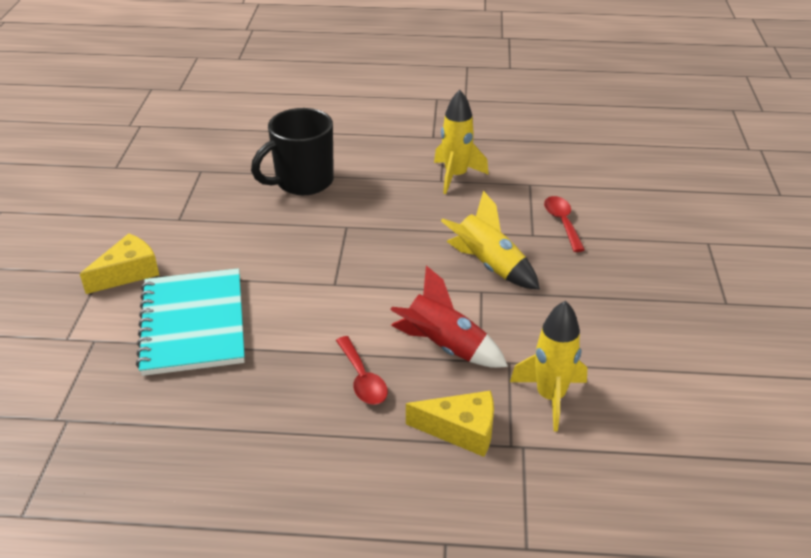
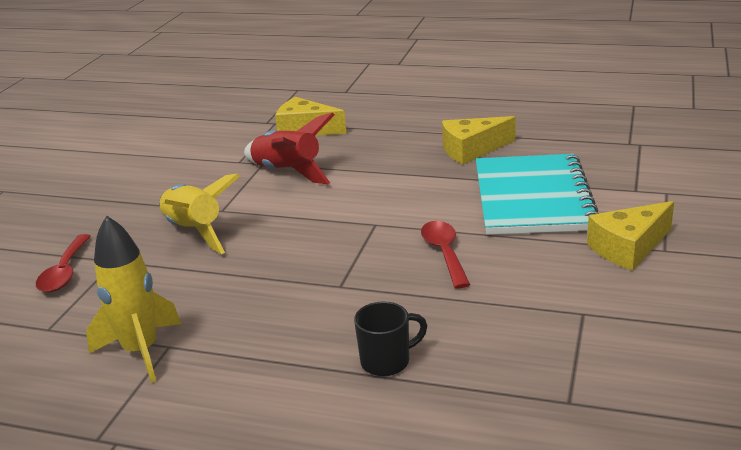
camera: 165 degrees left, 10 degrees down
black mug [251,108,334,195] -> black mug [354,302,427,376], size x0.50
red spoon [336,336,388,405] -> red spoon moved to [421,221,470,289]
yellow rocket [510,301,587,432] -> none
none -> yellow cheese [442,116,516,164]

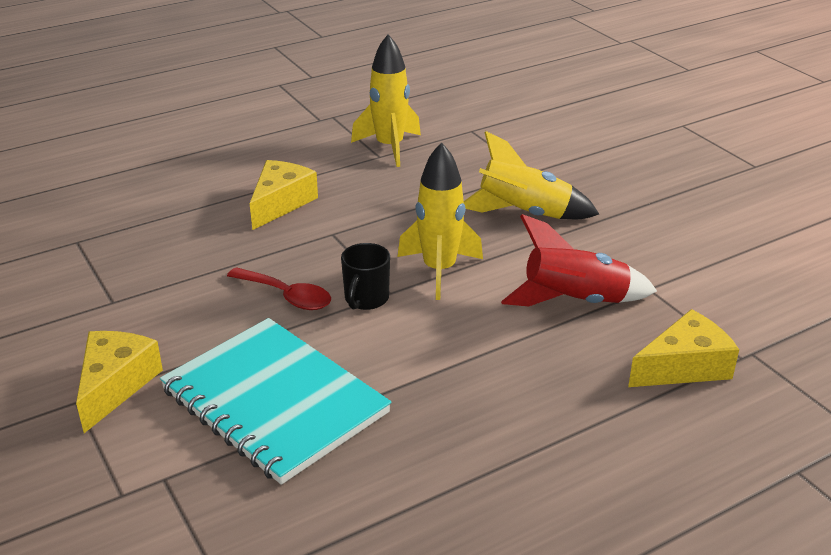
camera: 130 degrees right, 5 degrees up
red spoon [36,234,91,293] -> none
black mug [354,302,427,376] -> black mug moved to [341,243,390,310]
yellow cheese [442,116,516,164] -> yellow cheese moved to [250,160,318,230]
none -> yellow rocket [397,142,483,300]

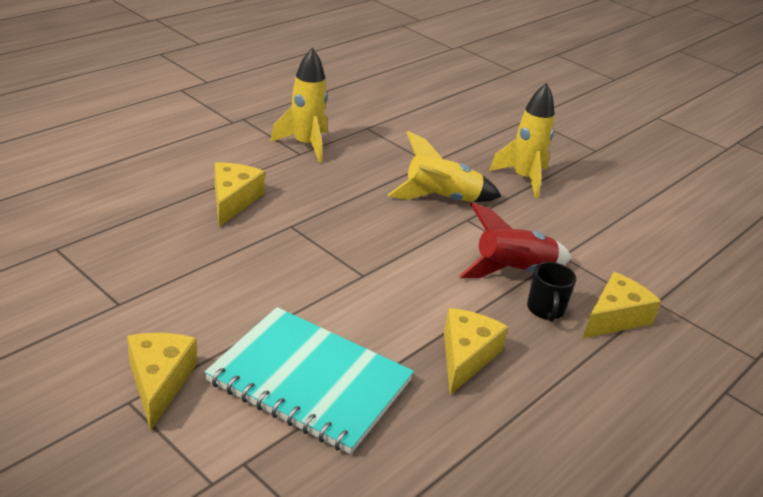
camera: 20 degrees left, 0 degrees up
red spoon [227,267,331,310] -> none
black mug [341,243,390,310] -> black mug moved to [527,262,576,321]
yellow rocket [397,142,483,300] -> yellow rocket moved to [489,83,555,198]
none -> yellow cheese [444,308,508,395]

